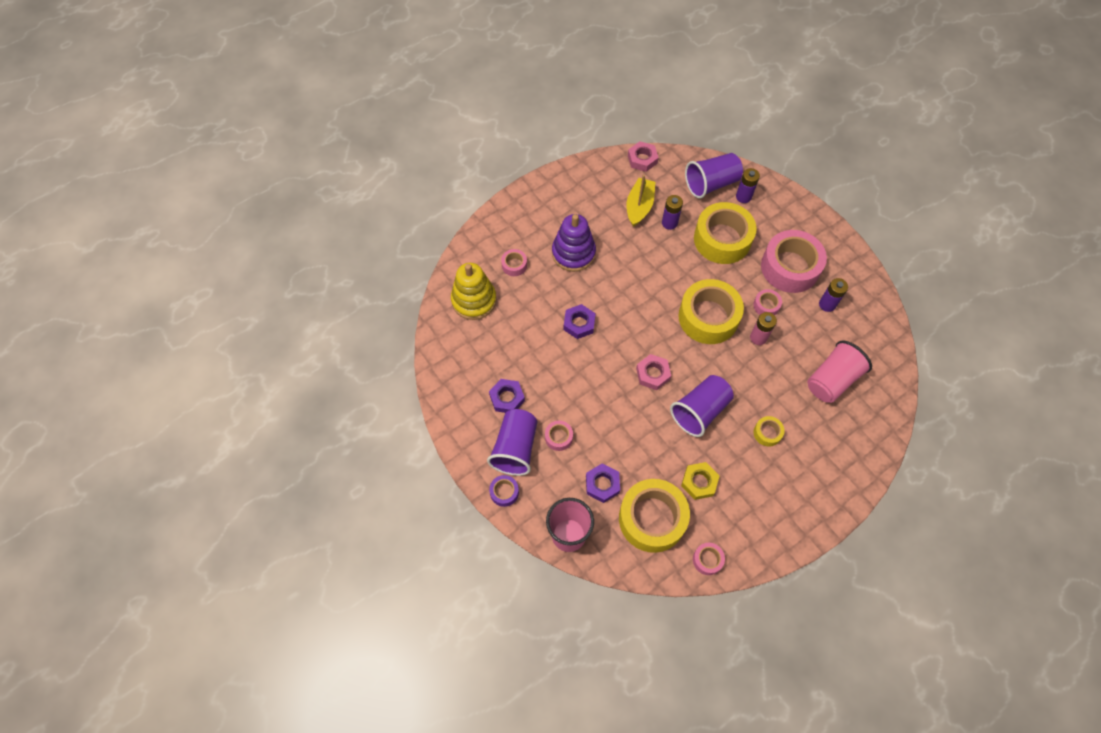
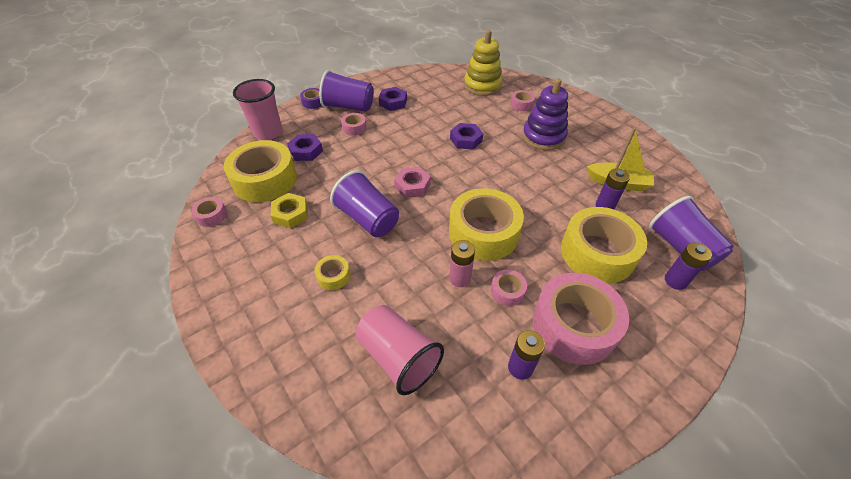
camera: 90 degrees right, 15 degrees down
pink nut [628,141,659,172] -> none

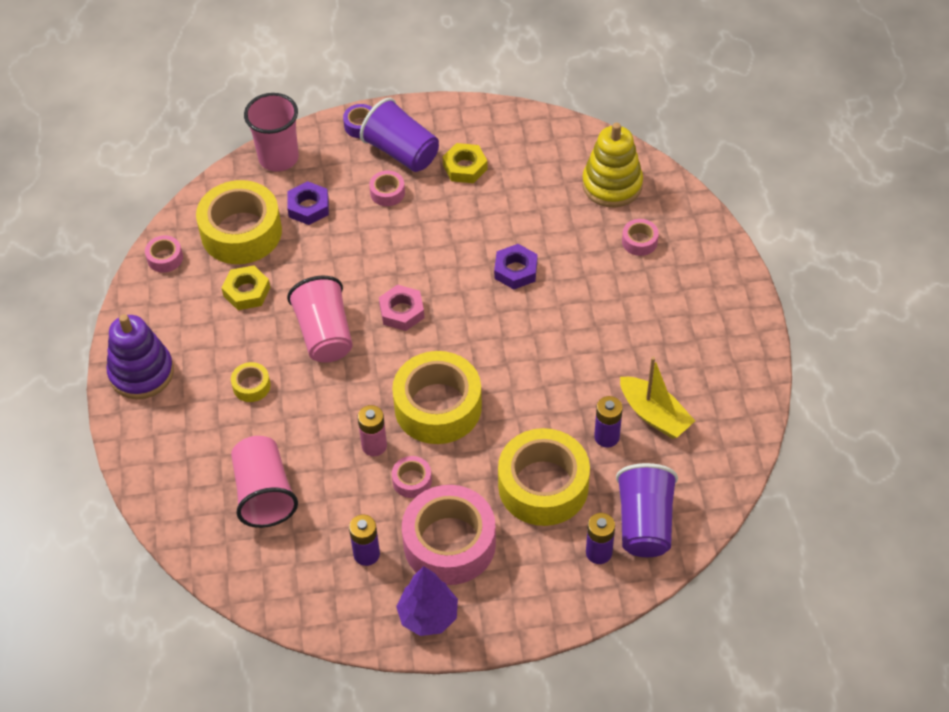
camera: 30 degrees right, 5 degrees up
purple cup [330,170,399,237] -> pink cup [287,276,353,363]
purple nut [378,87,407,111] -> yellow nut [443,143,488,183]
purple stacking toy [522,79,568,150] -> purple stacking toy moved to [107,314,174,399]
none -> purple tree [396,566,458,636]

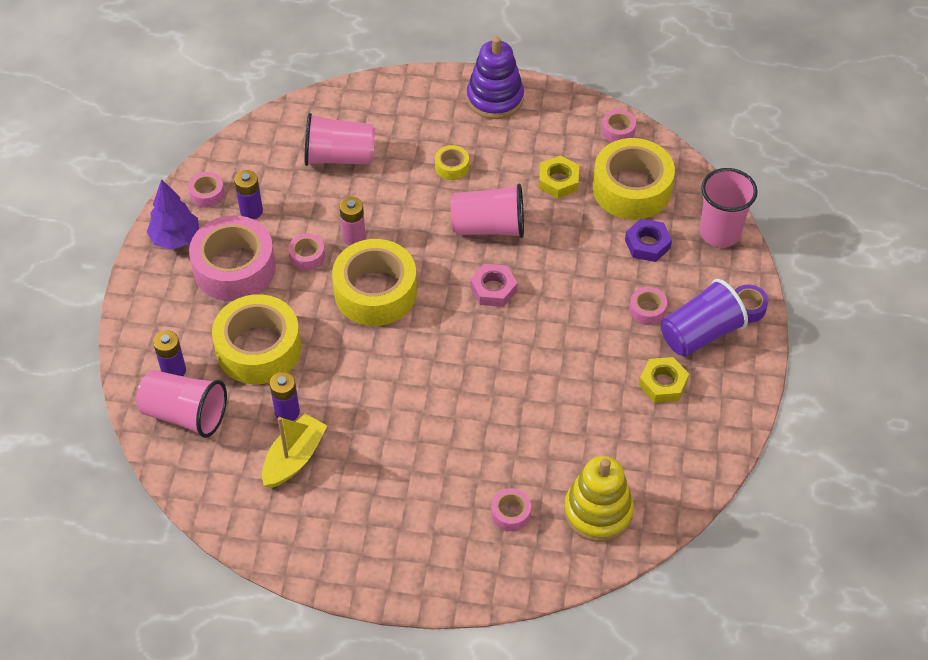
camera: 105 degrees right, 0 degrees up
purple nut [494,244,537,289] -> none
purple cup [616,463,678,557] -> pink cup [136,370,227,438]
yellow boat [620,357,695,439] -> yellow boat turned 150 degrees clockwise [262,414,327,488]
none -> pink tape [188,172,225,208]

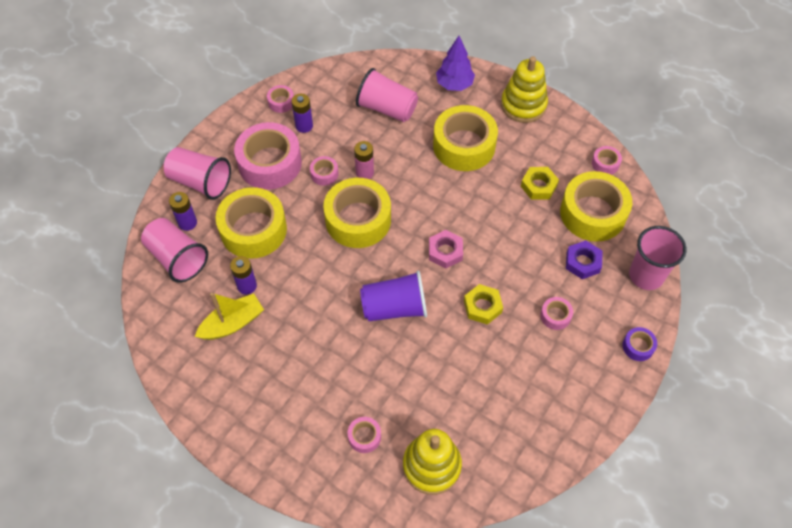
camera: 25 degrees right, 5 degrees up
purple tree [147,179,199,250] -> purple tree moved to [436,36,475,91]
yellow tape [435,145,469,180] -> yellow tape [433,105,498,171], size x2.29
pink cup [451,184,524,238] -> pink cup moved to [164,147,231,200]
purple stacking toy [467,37,524,119] -> yellow stacking toy [501,56,548,123]
yellow nut [639,357,689,403] -> yellow nut moved to [464,284,503,325]
purple cup [661,279,748,357] -> purple cup moved to [360,271,427,321]

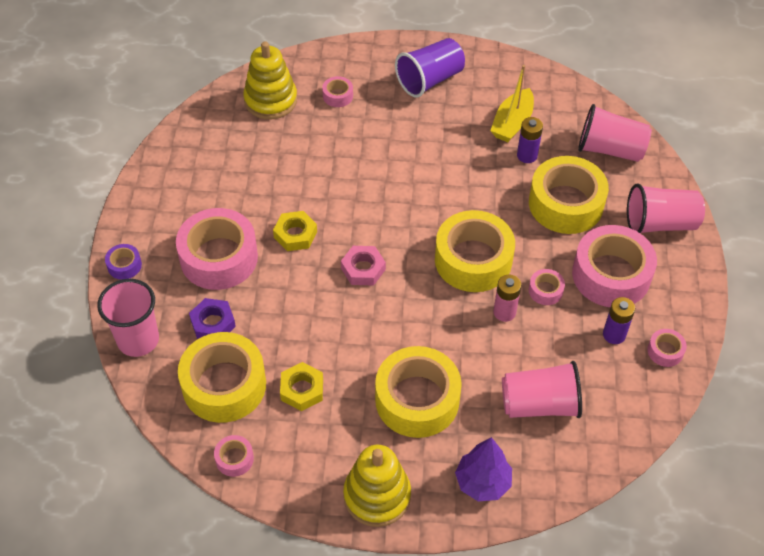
camera: 150 degrees right, 5 degrees down
purple battery [169,192,197,231] -> none
purple cup [360,271,427,321] -> purple cup moved to [395,38,465,97]
pink tape [540,297,573,330] -> pink tape [176,208,258,290], size x2.29

